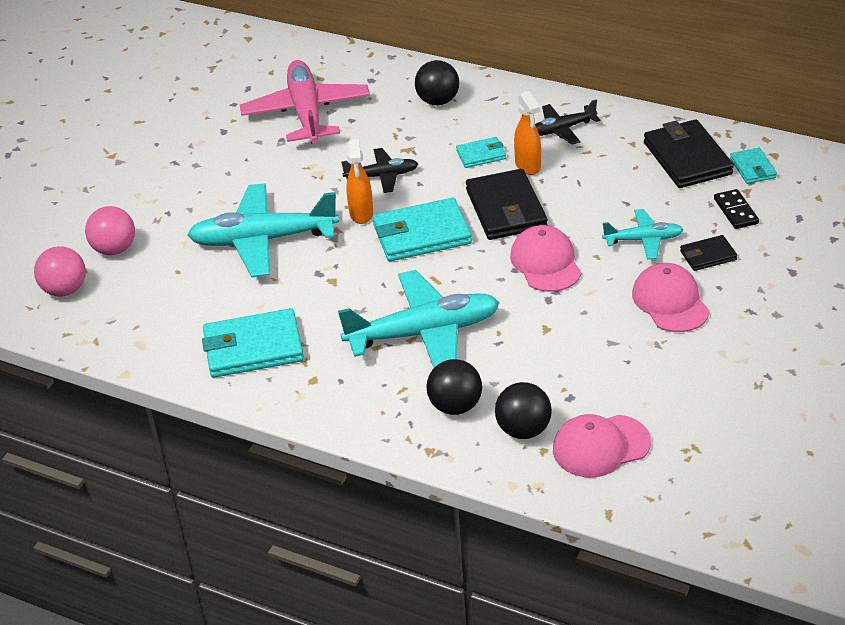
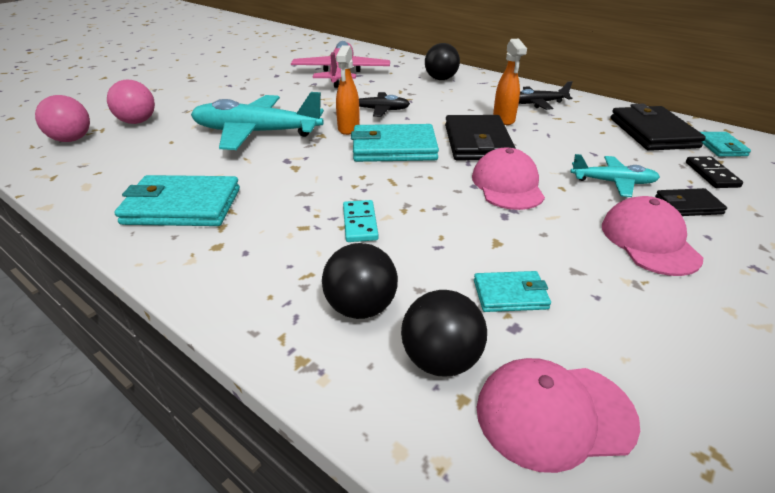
camera: 10 degrees right, 5 degrees down
turquoise plane [338,270,500,367] -> turquoise domino [343,200,379,242]
turquoise wallet [456,137,506,168] -> turquoise wallet moved to [474,271,551,312]

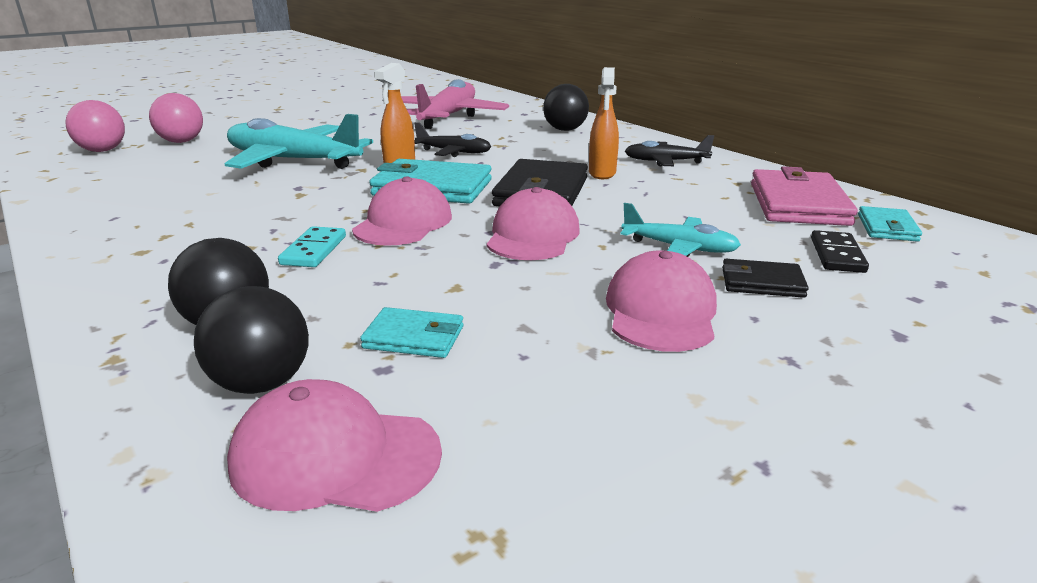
camera: 15 degrees right, 10 degrees down
turquoise wallet [114,175,240,226] -> none
black wallet [611,104,706,151] -> pink wallet [751,166,858,226]
none -> pink cap [352,177,452,246]

